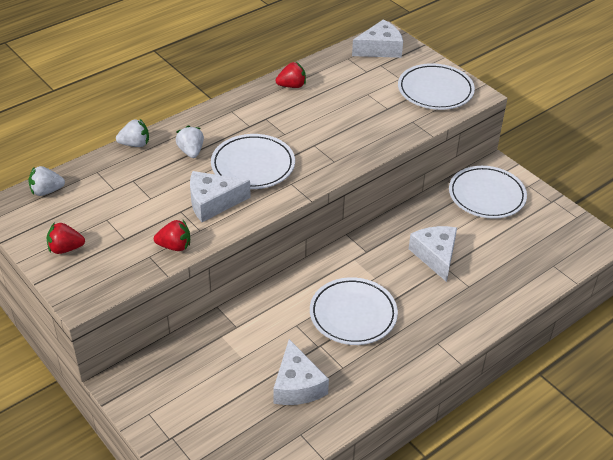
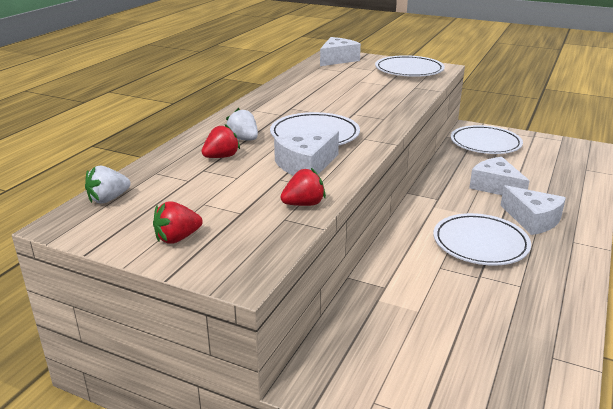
camera: 25 degrees left, 15 degrees down
white strawberry [116,119,149,147] -> none
white cheese [273,339,329,405] -> white cheese moved to [501,185,566,235]
red strawberry [276,62,306,88] -> red strawberry moved to [202,124,240,158]

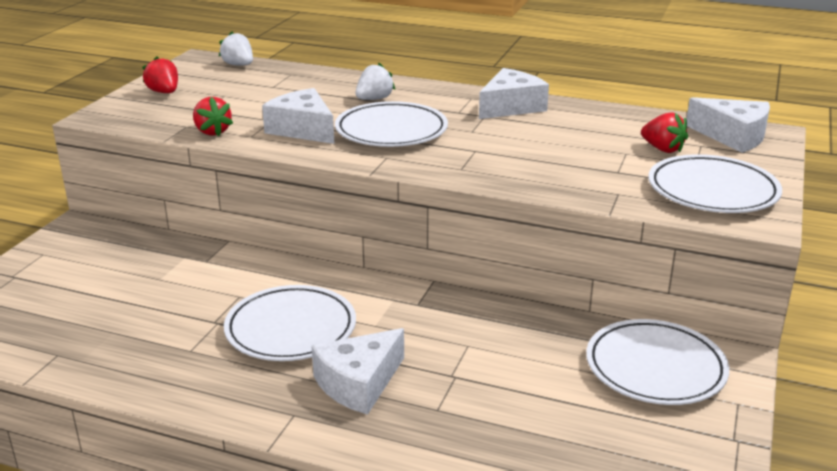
camera: 85 degrees right, 0 degrees up
red strawberry [202,124,240,158] -> red strawberry moved to [641,112,688,153]
white cheese [469,157,529,195] -> white cheese moved to [479,68,549,119]

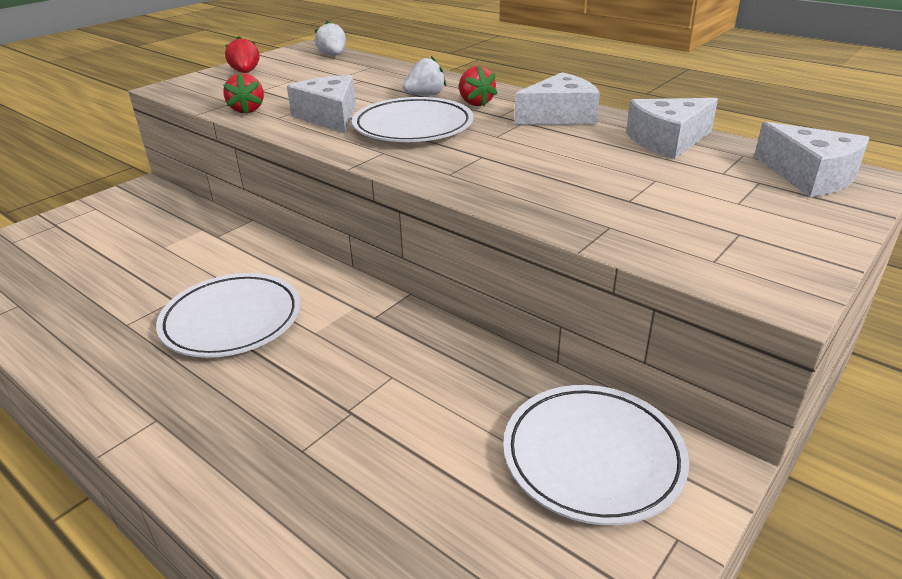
camera: 20 degrees right, 5 degrees up
white cheese [312,328,404,415] -> white cheese moved to [626,98,718,159]
red strawberry [641,112,688,153] -> red strawberry moved to [459,66,498,106]
white plate [648,154,782,213] -> none

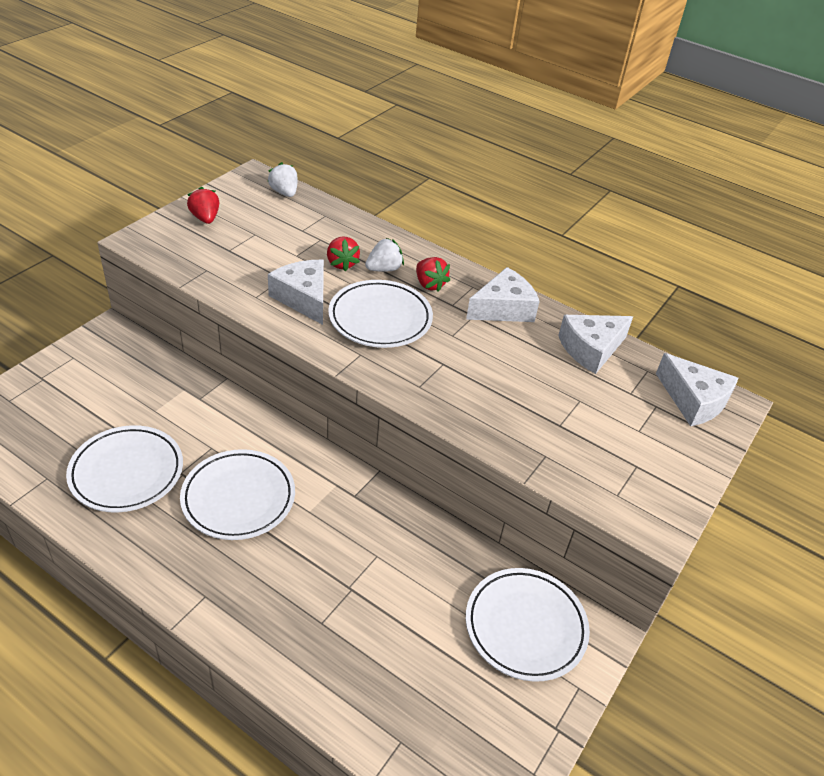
camera: 10 degrees left, 10 degrees up
red strawberry [223,73,264,114] -> red strawberry moved to [327,236,360,272]
none -> white plate [66,425,183,512]

